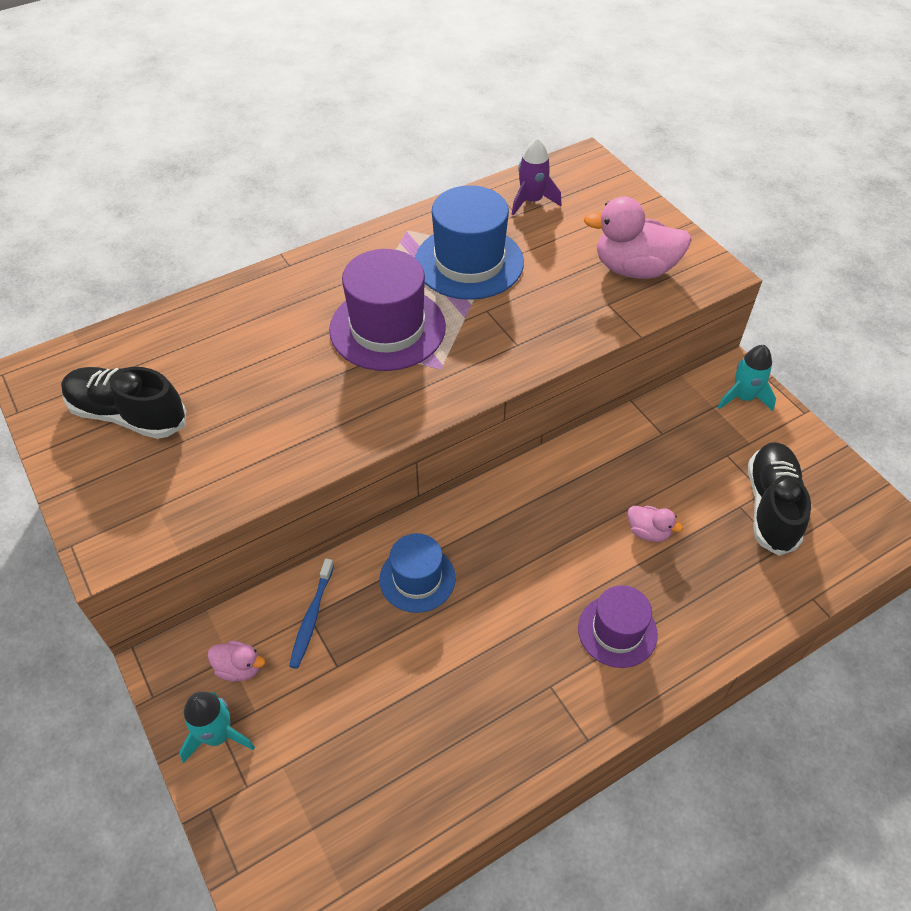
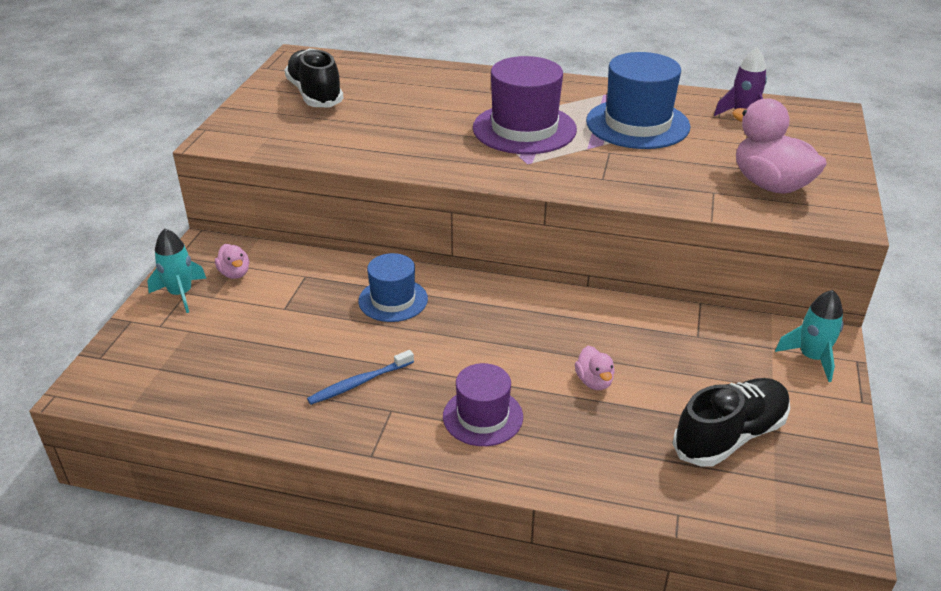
camera: 45 degrees right, 15 degrees down
blue toothbrush [289,559,334,669] -> blue toothbrush moved to [307,350,414,405]

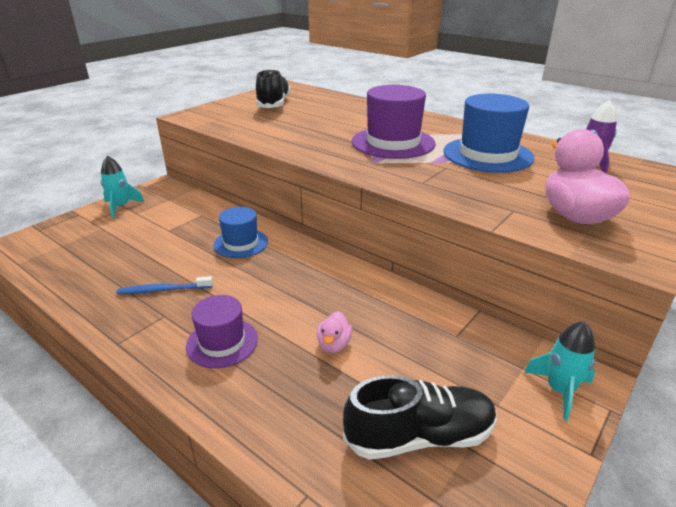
camera: 25 degrees right, 5 degrees down
pink duck [215,244,249,279] -> none

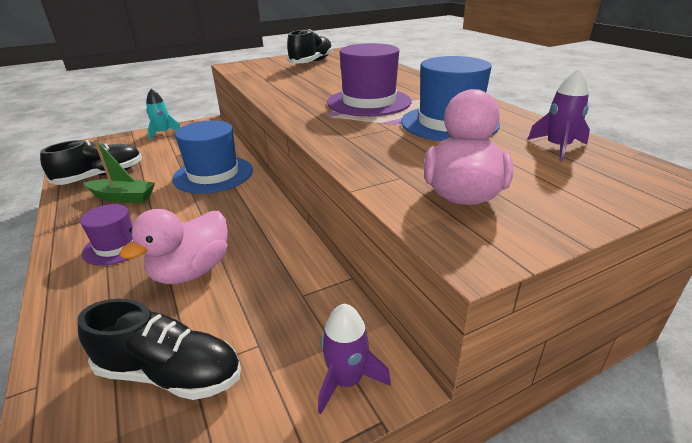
camera: 25 degrees right, 0 degrees up
blue toothbrush [117,276,213,294] -> green boat [84,139,155,203]
blue hat [214,207,268,258] -> blue hat [172,120,253,194], size x1.64
pink duck [317,311,352,353] -> pink duck [119,209,228,284], size x2.06
turquoise rocket [524,321,595,421] -> purple rocket [318,303,391,414]
none -> black shoe [40,140,142,185]

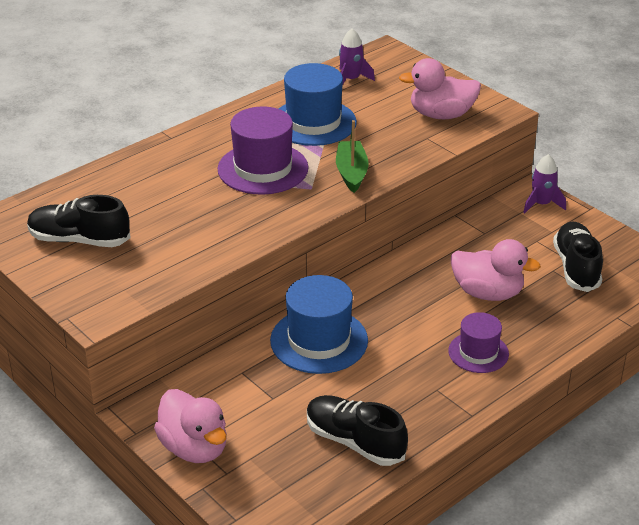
camera: 105 degrees left, 5 degrees up
green boat [84,139,155,203] -> green boat moved to [336,120,369,193]
turquoise rocket [146,89,181,140] -> pink duck [154,389,227,463]

